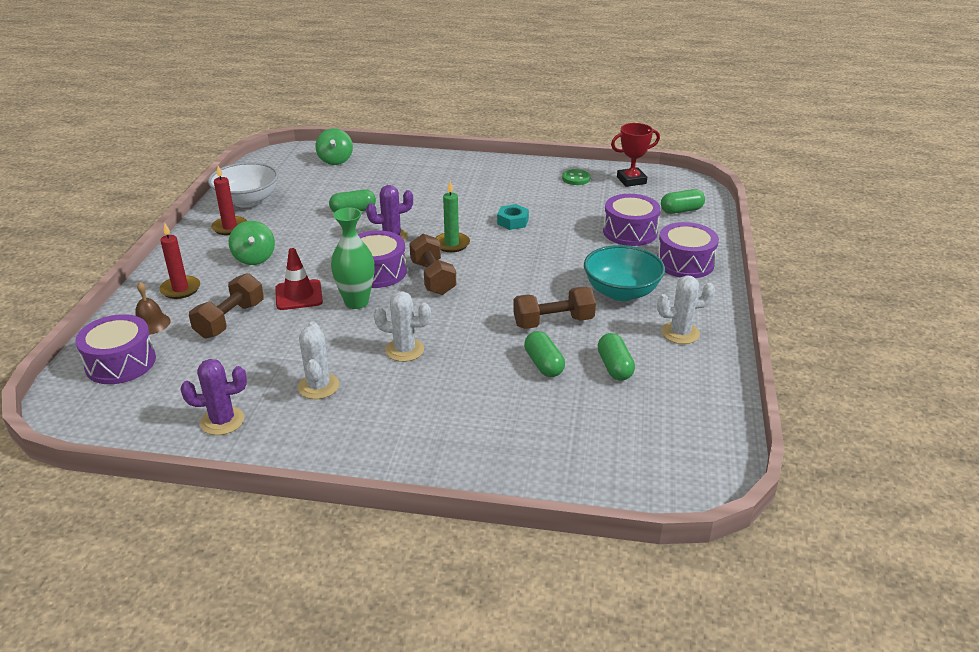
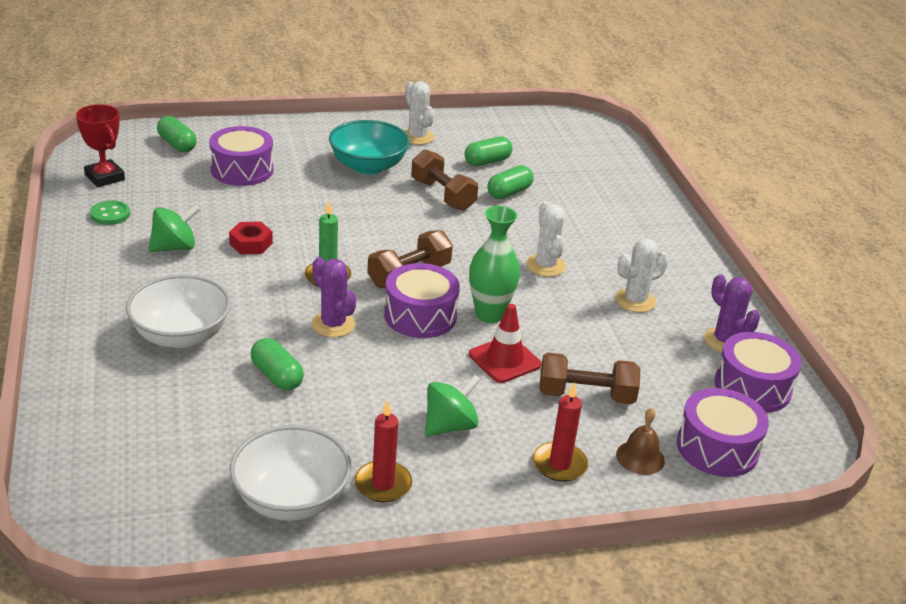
camera: 115 degrees left, 0 degrees up
green spinning top [315,128,353,165] -> green spinning top moved to [148,205,200,252]
turquoise nut [497,204,529,230] -> red nut [229,222,273,254]
purple drum [657,222,719,278] -> purple drum moved to [715,332,802,413]
none -> white bowl [126,274,231,348]

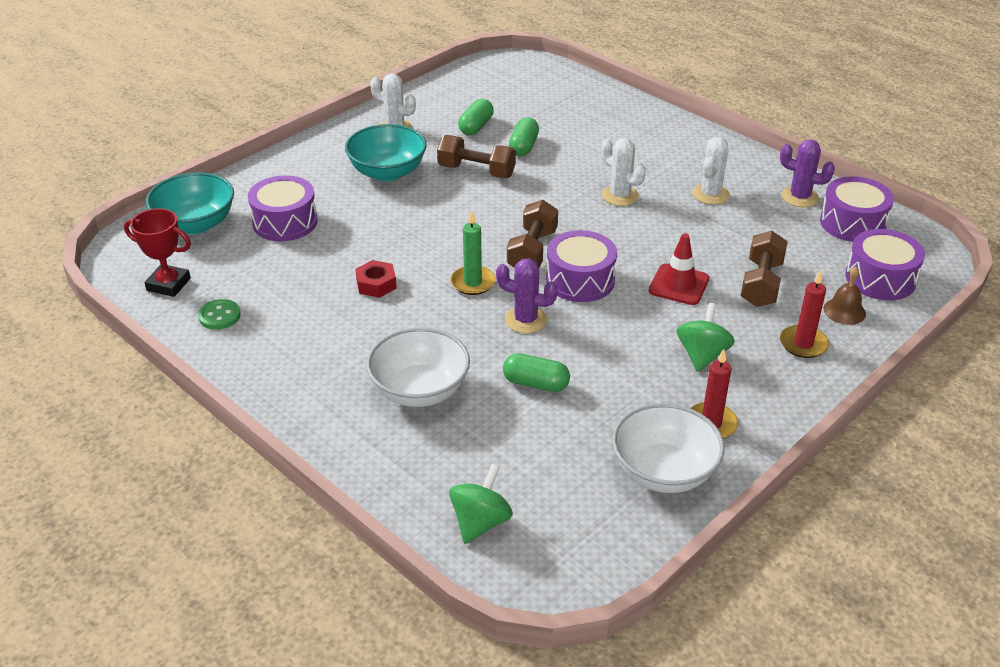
camera: 30 degrees left, 5 degrees up
green spinning top [148,205,200,252] -> green spinning top moved to [449,464,513,544]
green capsule [157,116,197,152] -> turquoise bowl [146,172,234,234]
green vase [469,206,520,323] -> none
brown dumbbell [539,353,640,404] -> brown dumbbell turned 45 degrees counterclockwise [741,231,788,307]

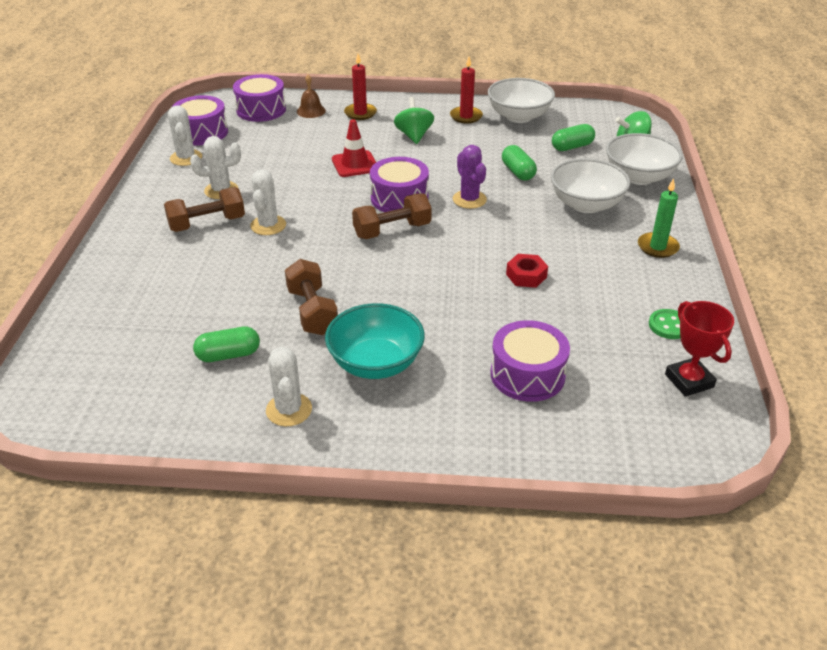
camera: 130 degrees left, 0 degrees up
turquoise bowl [146,172,234,234] -> none
green candle [450,210,496,295] -> green candle moved to [638,178,680,258]
green capsule [509,117,539,156] -> green capsule moved to [552,124,595,151]
green spinning top [676,303,735,372] -> green spinning top turned 105 degrees clockwise [394,97,434,144]
brown dumbbell [741,231,788,307] -> brown dumbbell moved to [164,187,245,232]
purple cactus [780,140,835,207] -> white cactus [168,105,202,166]
none -> white bowl [606,133,683,185]

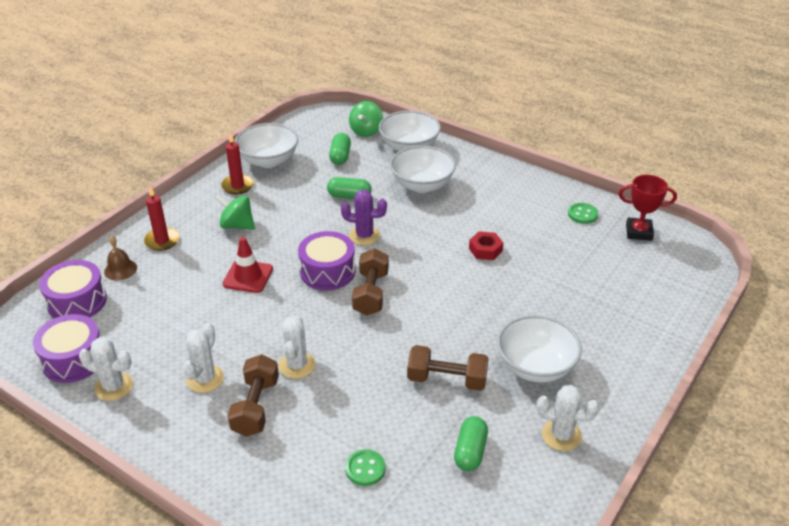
camera: 60 degrees left, 0 degrees up
white cactus [250,169,286,235] -> white cactus turned 60 degrees clockwise [279,316,315,379]
turquoise bowl [325,303,425,379] -> white bowl [497,315,582,383]
purple drum [490,320,570,402] -> none
green candle [638,178,680,258] -> none
none -> green button [345,450,386,486]

